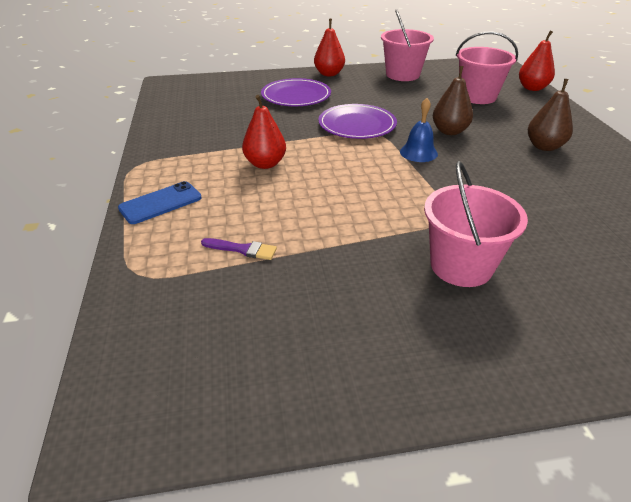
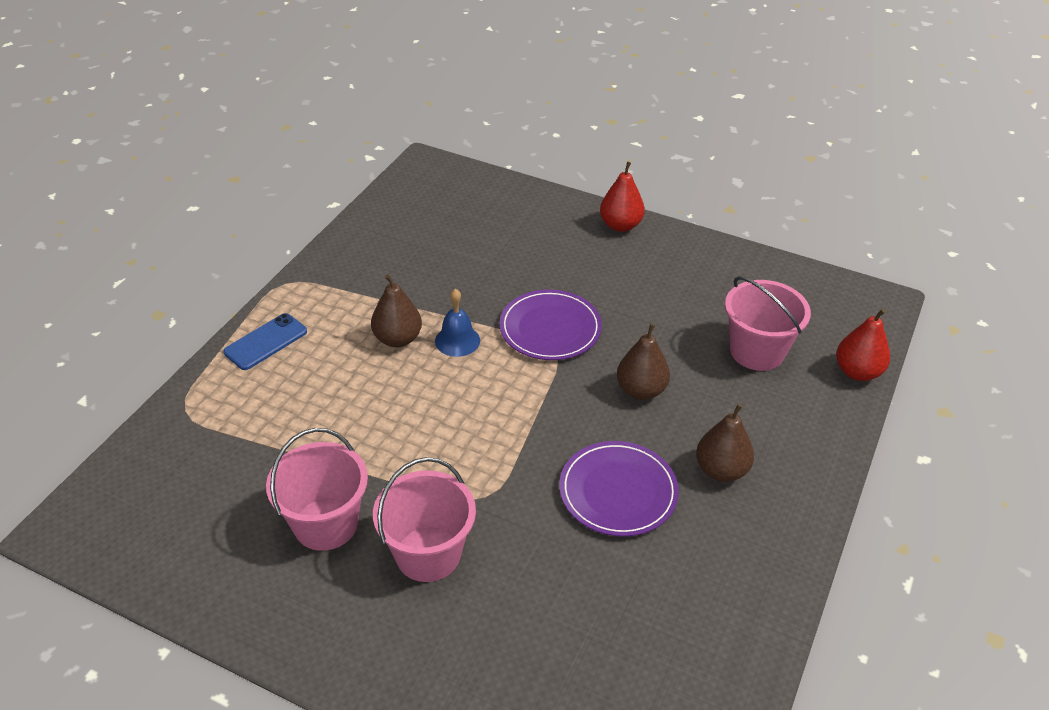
camera: 35 degrees right, 5 degrees up
blue phone [118,181,202,224] -> blue phone turned 45 degrees counterclockwise [223,313,307,370]
purple brush [201,238,277,260] -> none
red pear [242,95,286,169] -> brown pear [371,274,422,347]
purple plate [261,78,331,106] -> purple plate moved to [559,441,679,537]
pink bucket [381,9,434,81] -> pink bucket moved to [266,428,368,551]
blue bell [400,98,438,162] -> blue bell moved to [435,289,480,357]

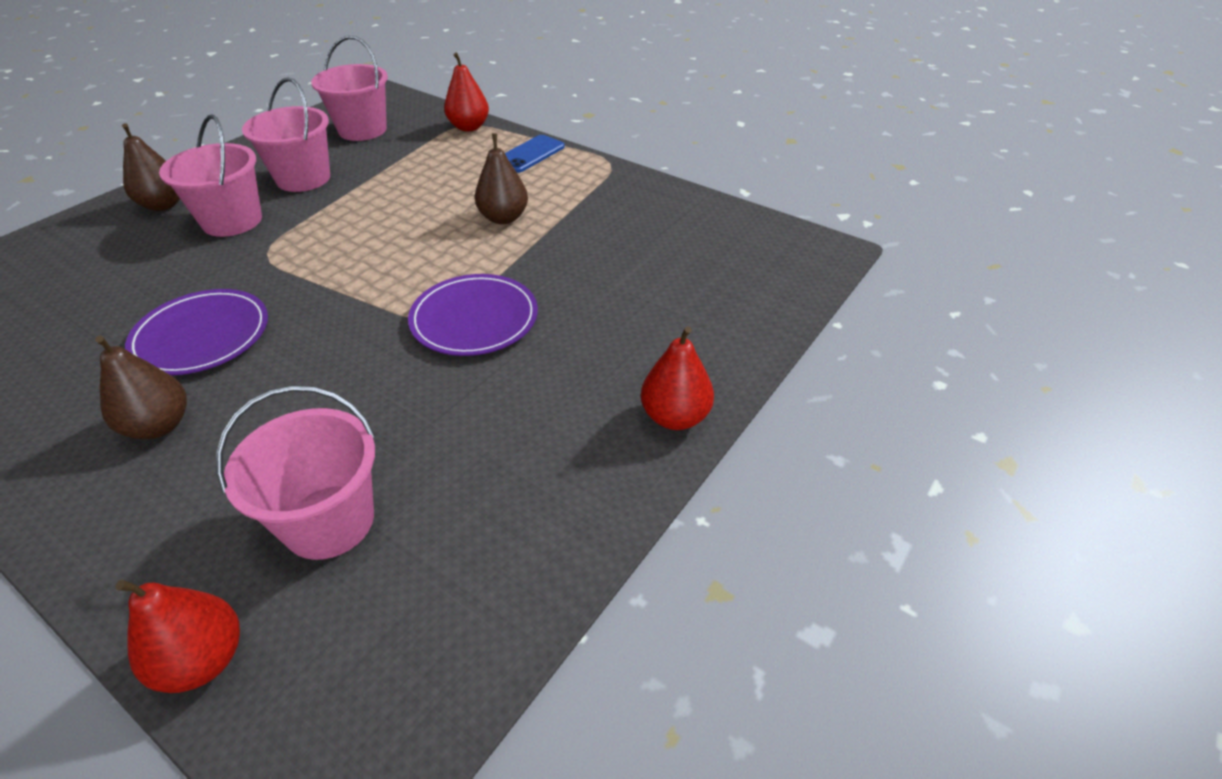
camera: 100 degrees right, 0 degrees up
blue phone [223,313,307,370] -> blue phone turned 75 degrees clockwise [505,135,565,173]
blue bell [435,289,480,357] -> none
brown pear [617,324,670,400] -> brown pear moved to [122,123,180,211]
none -> pink bucket [311,36,388,141]
none -> red pear [444,53,489,131]

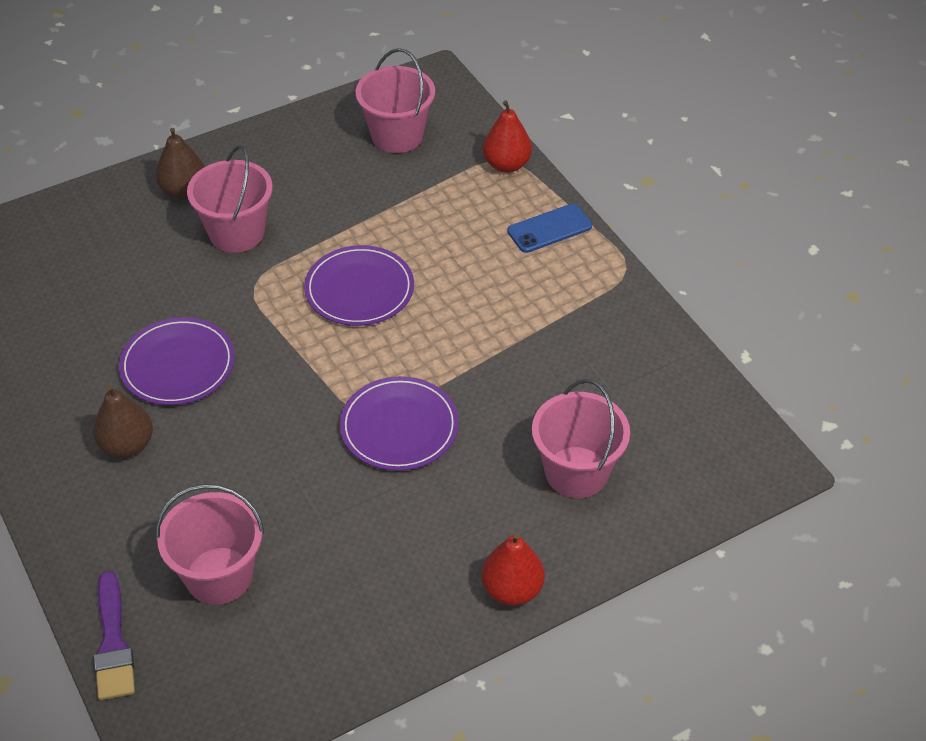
camera: 25 degrees right, 5 degrees up
red pear [115,579,240,693] -> purple brush [94,571,135,700]
pink bucket [242,77,330,192] -> pink bucket moved to [532,379,630,498]
brown pear [475,134,528,224] -> none
none -> purple plate [304,245,414,326]

